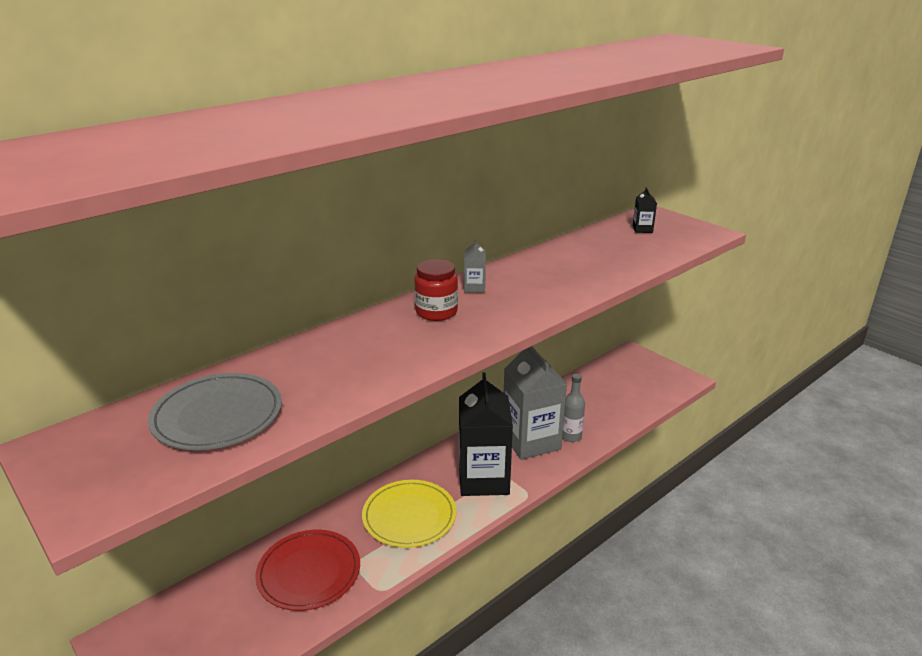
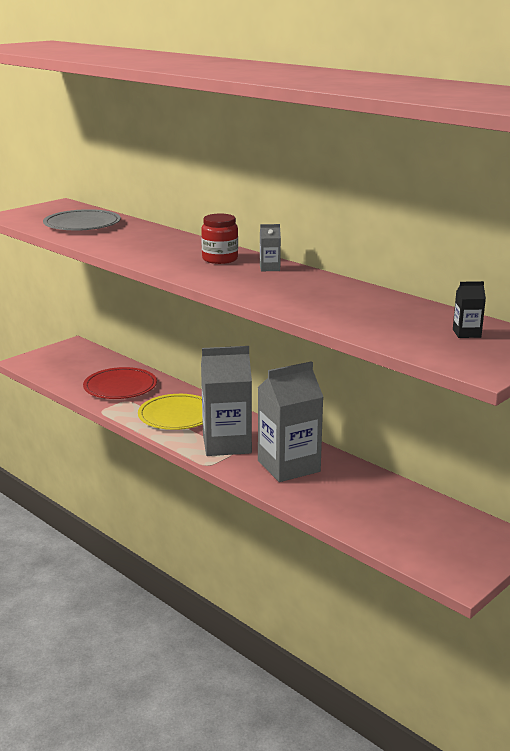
camera: 85 degrees right, 5 degrees down
black carton [459,372,513,496] -> grey carton [201,346,252,456]
grey bottle [562,374,585,442] -> none

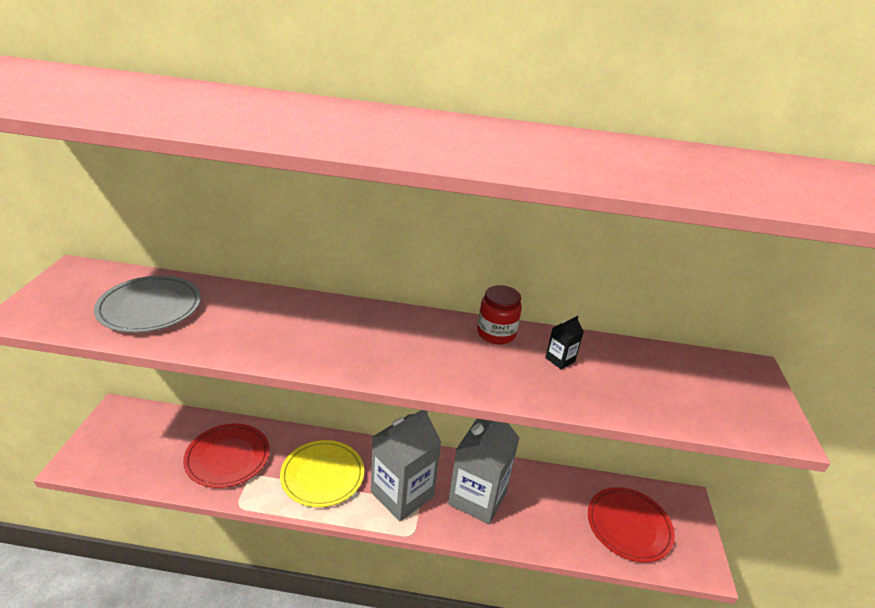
camera: 40 degrees left, 10 degrees up
red jar [201,214,238,264] -> red jar moved to [477,285,522,344]
grey carton [260,224,281,271] -> none
black carton [453,281,486,338] -> black carton moved to [545,316,584,369]
none -> red plate [588,487,675,562]

